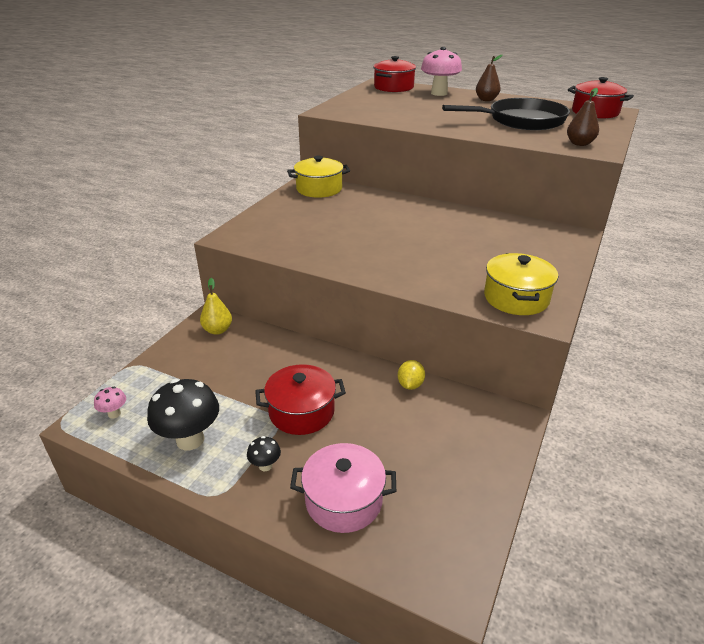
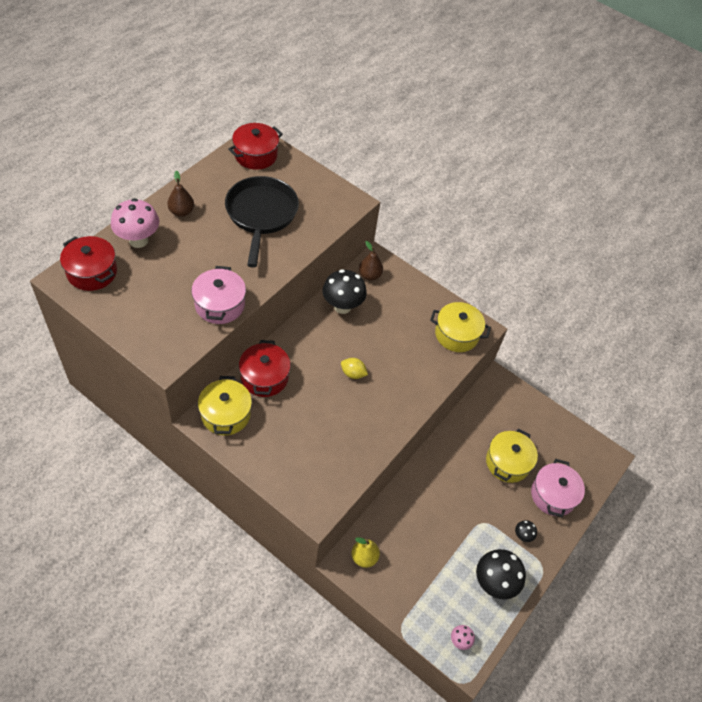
camera: 85 degrees left, 20 degrees up
red pot [255,364,346,435] -> red pot moved to [239,340,291,397]
yellow lemon [398,360,425,390] -> yellow lemon moved to [341,358,368,379]
brown pear [567,88,599,146] -> brown pear moved to [359,241,383,280]
none -> pink pot [191,266,246,324]
none -> black mushroom [323,269,367,314]
none -> yellow pot [486,428,538,483]

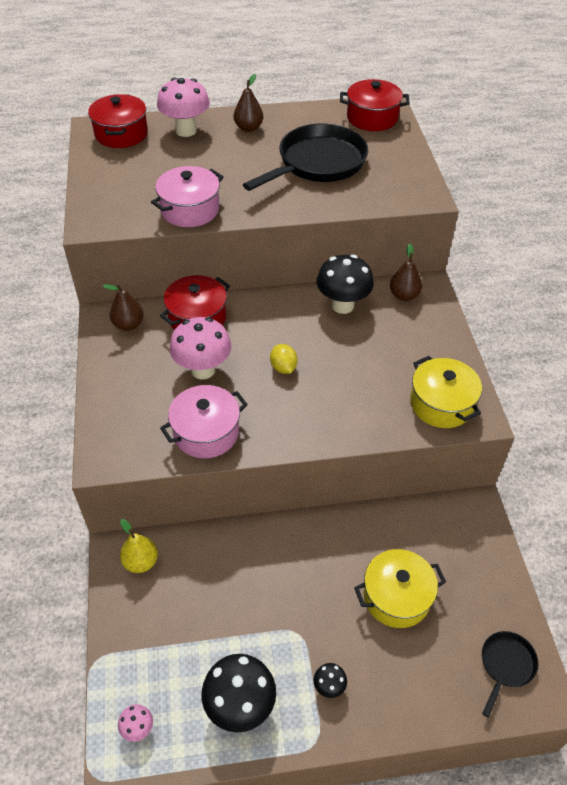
camera: 50 degrees right, 5 degrees down
yellow pot [198,376,252,435] -> brown pear [103,283,144,331]
pink pot [531,459,585,518] -> pink pot moved to [160,385,248,459]
none -> pink mushroom [169,317,232,379]
none -> black pan [482,631,539,718]

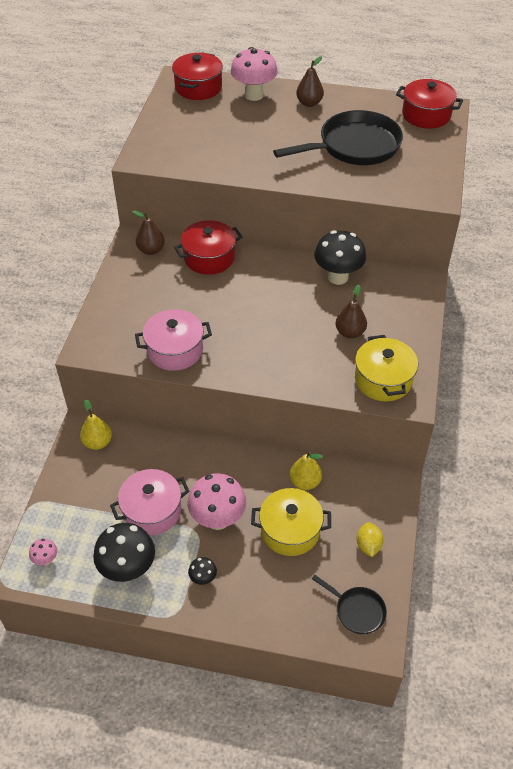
camera: 20 degrees right, 0 degrees up
pink pot [151,166,224,227] -> pink pot moved to [110,469,190,536]
pink mushroom [169,317,232,379] -> pink mushroom moved to [188,473,246,530]
yellow lemon [270,344,298,374] -> yellow lemon moved to [356,522,383,557]
brown pear [390,244,422,301] -> brown pear moved to [336,285,367,338]
black pan [482,631,539,718] -> black pan turned 75 degrees clockwise [312,575,387,634]
none -> yellow pear [290,451,323,490]

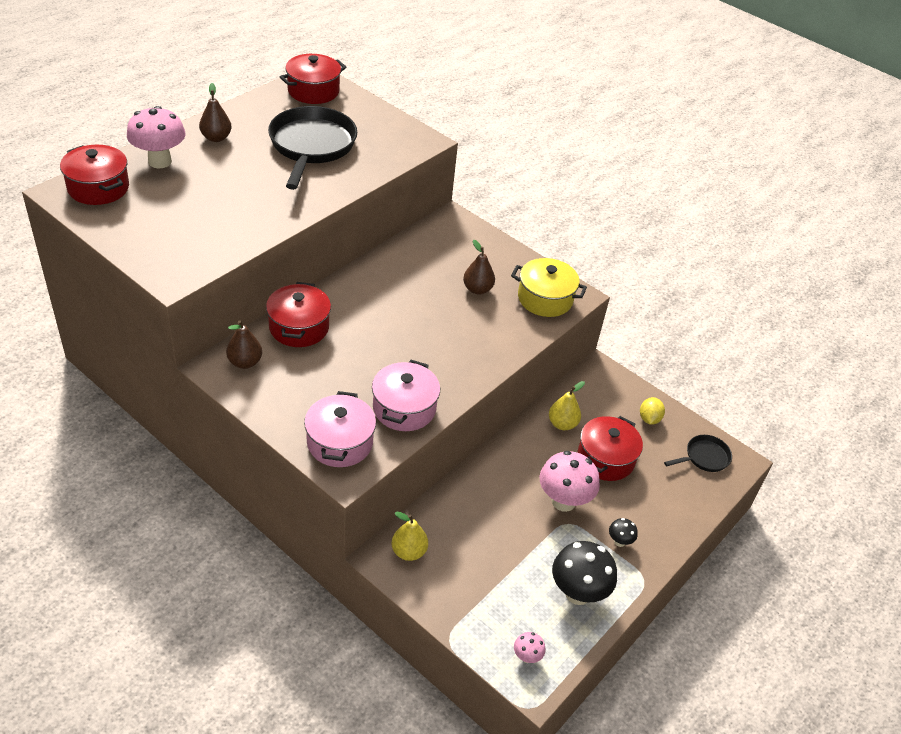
camera: 65 degrees left, 5 degrees down
pink pot [110,469,190,536] -> pink pot moved to [304,391,376,467]
yellow pot [251,488,331,556] -> red pot [578,416,643,481]
black mushroom [314,230,366,285] -> none
yellow lemon [356,522,383,557] -> yellow lemon turned 75 degrees clockwise [640,397,665,425]

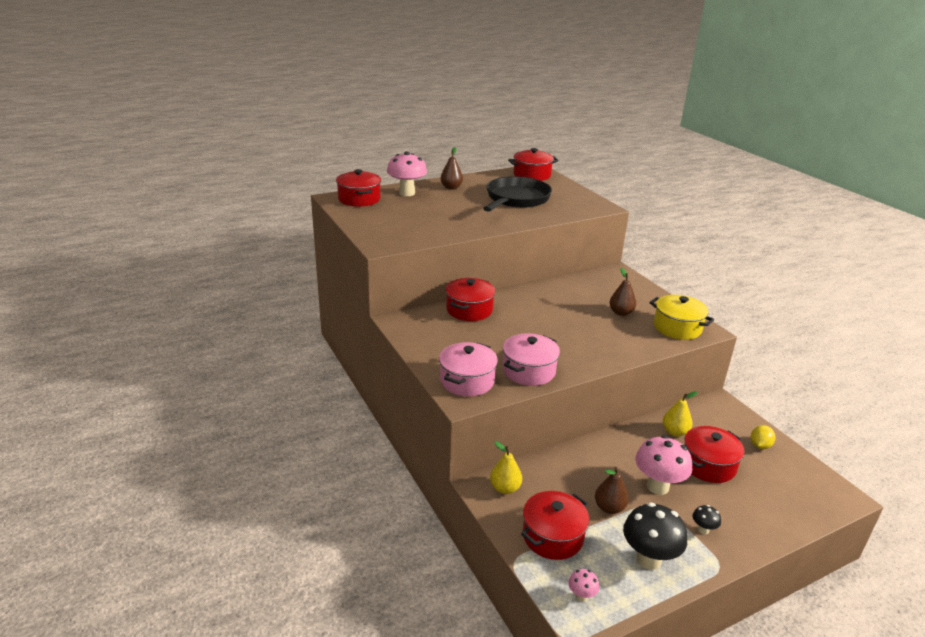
camera: 25 degrees right, 15 degrees down
brown pear [226,320,262,369] -> brown pear moved to [595,467,629,514]
black pan [664,435,732,472] -> none
none -> red pot [521,491,589,560]

